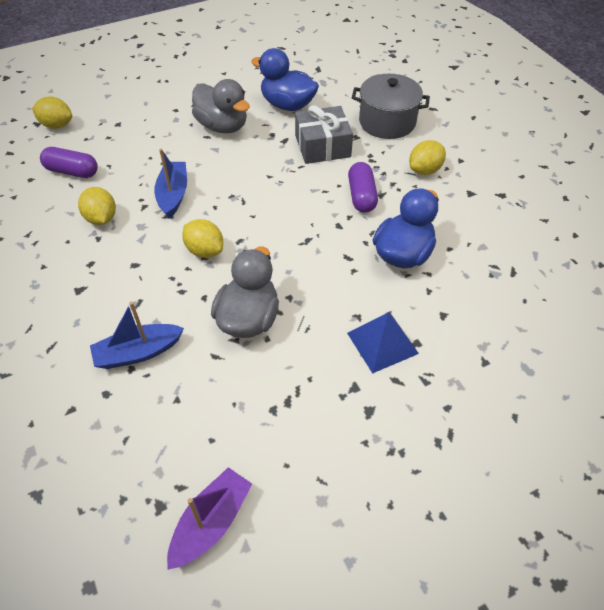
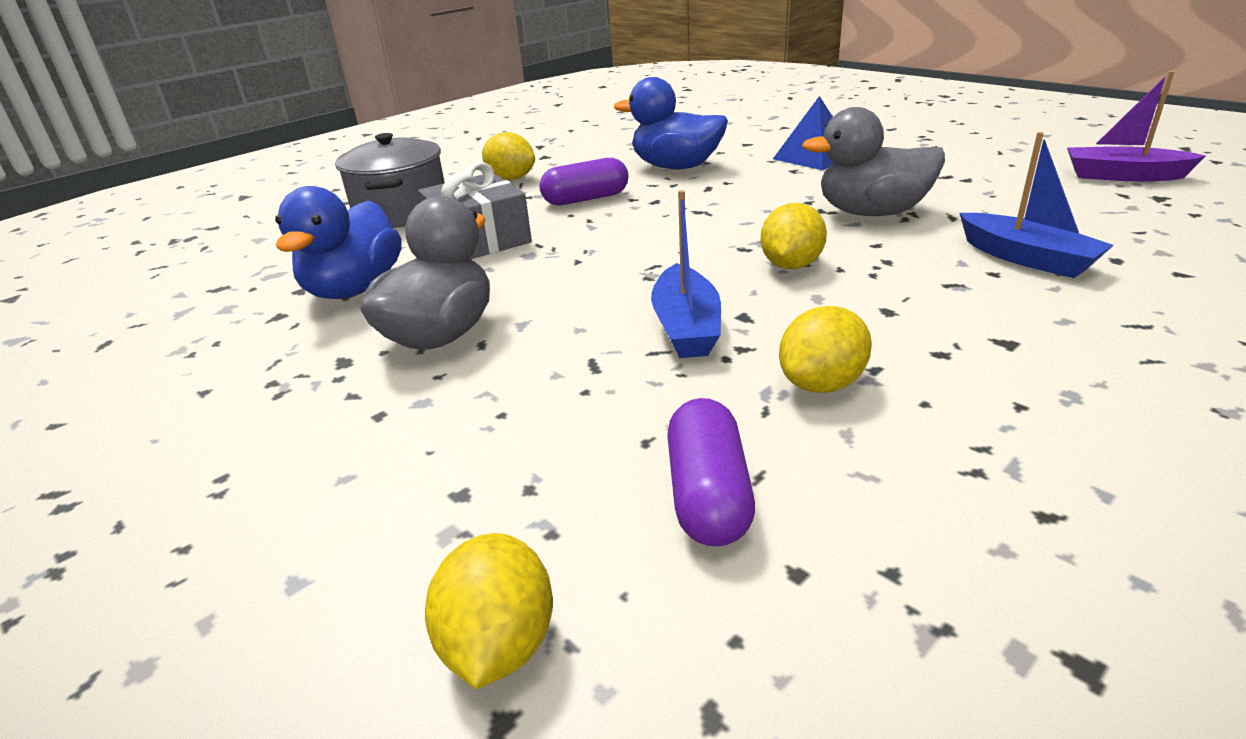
camera: 105 degrees left, 20 degrees down
blue boat [154,149,187,219] -> blue boat turned 75 degrees counterclockwise [651,190,721,358]

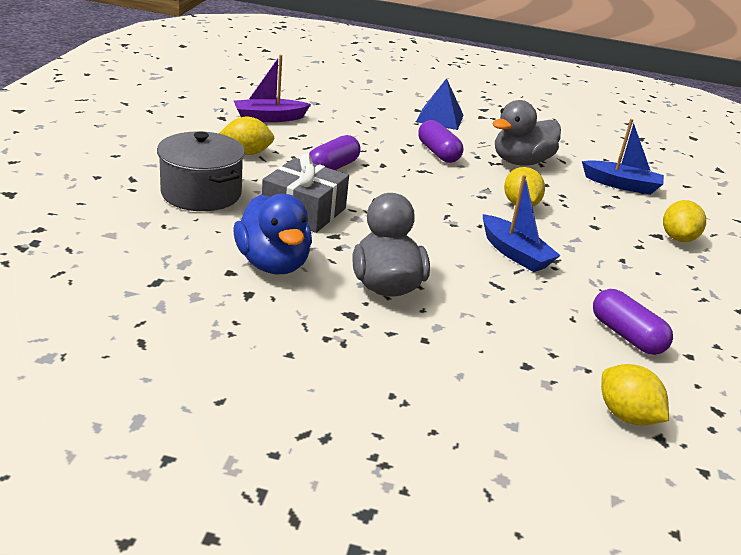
camera: 40 degrees left, 0 degrees up
blue duck [614,77,728,169] -> none
yellow lemon [779,306,872,393] -> yellow lemon moved to [663,200,706,242]
purple boat [1067,71,1206,182] -> purple boat moved to [234,55,311,122]
none -> purple capsule [418,120,463,163]

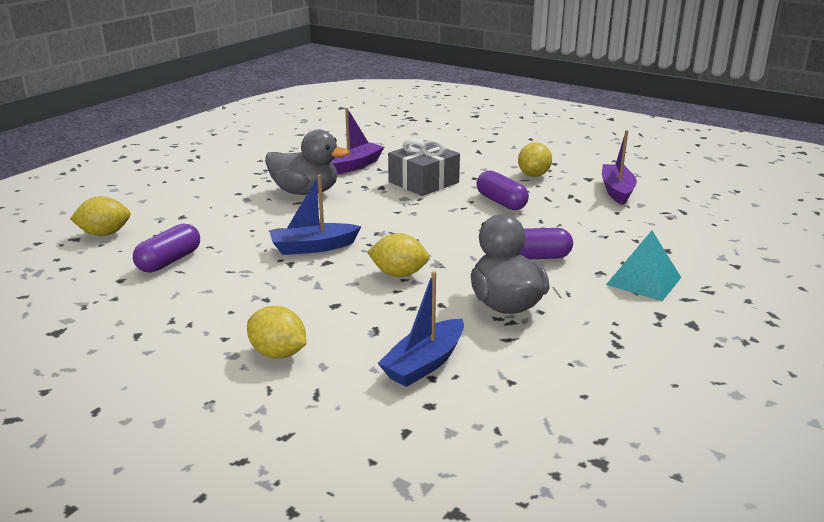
camera: 115 degrees right, 5 degrees down
grey pot [157,131,245,211] -> none
blue duck [234,194,312,274] -> purple boat [331,108,384,174]
blue pyramid [416,78,463,130] -> turquoise pyramid [606,230,681,301]
purple capsule [593,289,673,355] -> purple capsule turned 45 degrees counterclockwise [133,224,200,273]

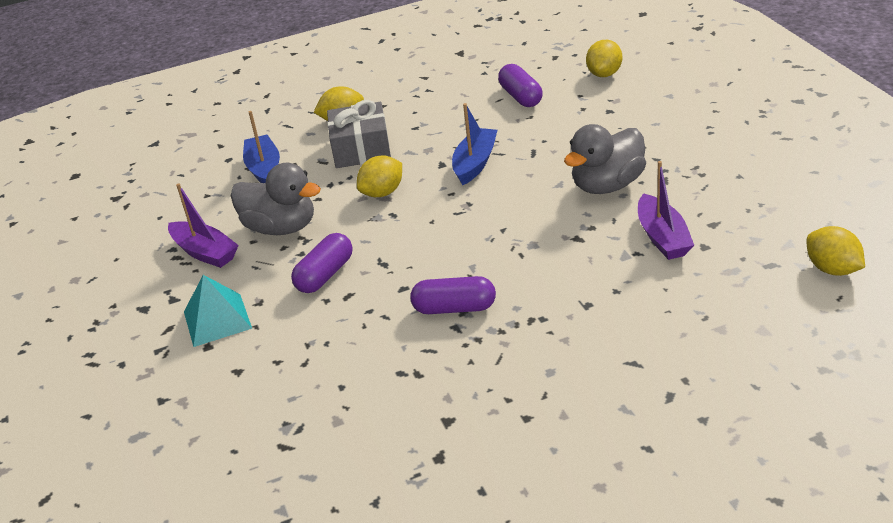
camera: 130 degrees right, 10 degrees up
grey gift [388,138,460,196] -> grey gift moved to [327,100,391,168]
yellow lemon [518,142,552,177] -> yellow lemon moved to [807,226,865,276]
purple boat [602,130,637,205] -> purple boat moved to [168,184,239,268]

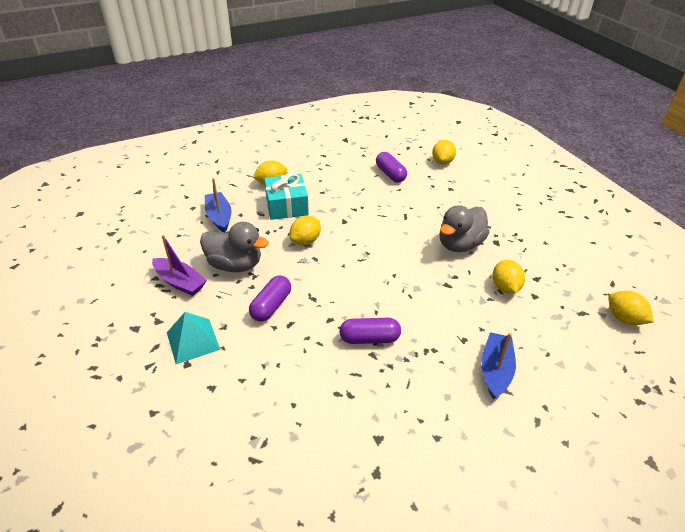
camera: 10 degrees left, 5 degrees up
grey gift [327,100,391,168] -> turquoise gift [264,173,309,220]
blue boat [452,103,498,185] -> blue boat moved to [482,332,516,399]
purple boat [638,161,694,260] -> yellow lemon [493,260,525,294]

